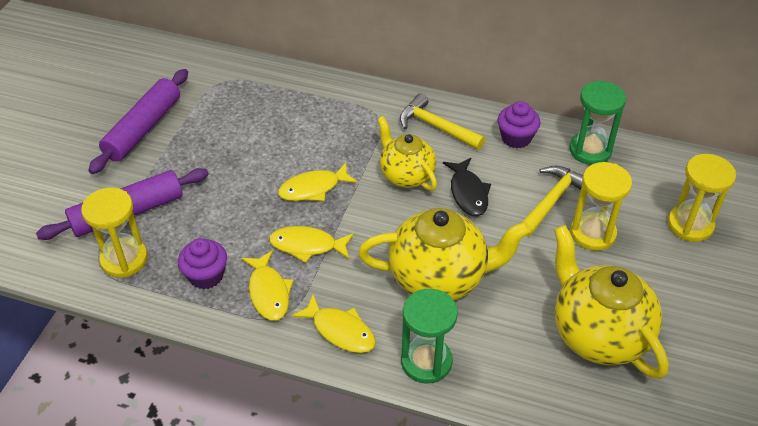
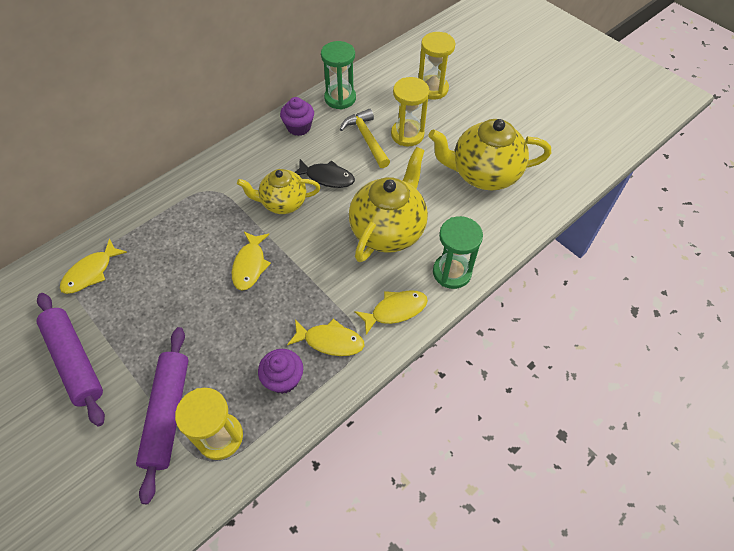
camera: 60 degrees left, 10 degrees up
yellow fish [269,226,354,263] -> yellow fish moved to [60,238,127,294]
yellow hammer [400,93,485,150] -> none

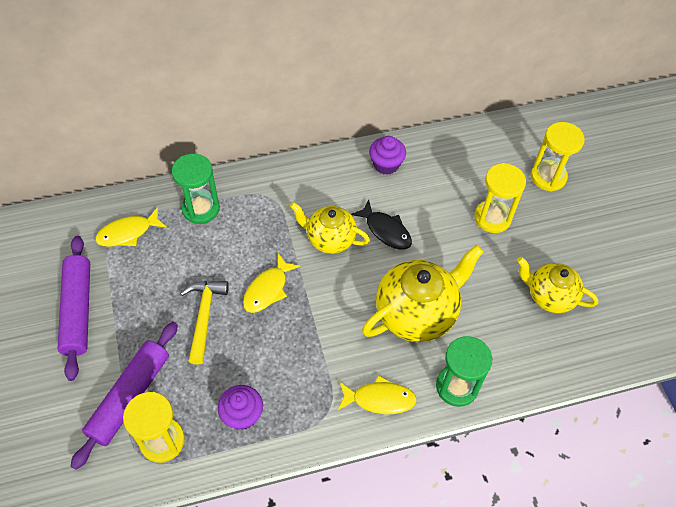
camera: 25 degrees right, 0 degrees up
yellow fish [287,319,365,356] -> none
green hourglass [321,41,356,110] -> green hourglass moved to [172,154,220,224]
yellow hammer [340,109,390,168] -> yellow hammer moved to [180,281,229,365]
yellow teapot [428,119,551,190] -> yellow teapot [517,257,598,313], size x0.63

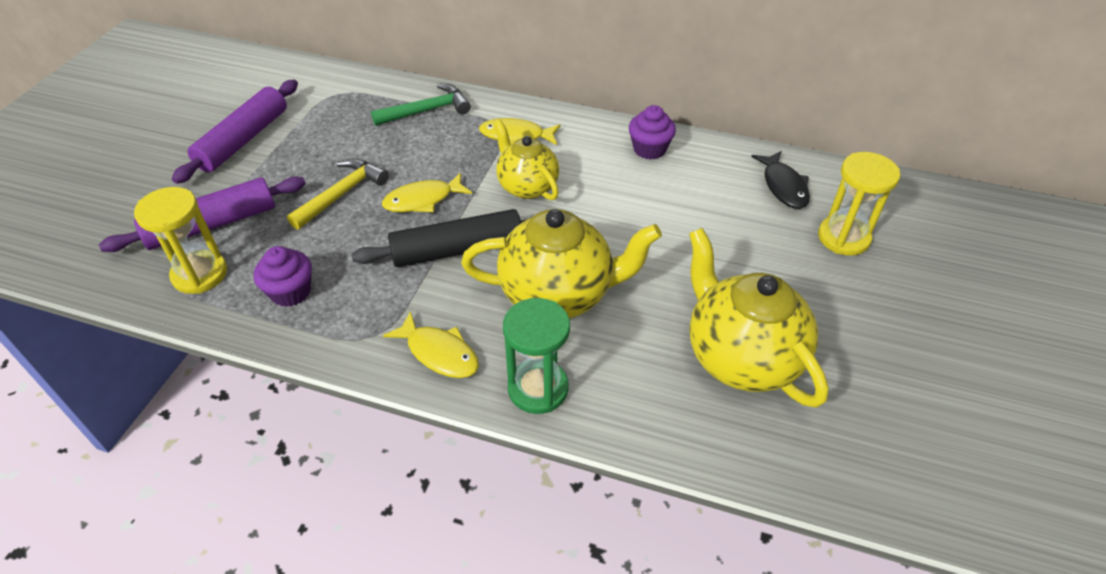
camera: 35 degrees right, 10 degrees down
yellow fish [95,207,167,247] -> yellow fish moved to [479,118,561,145]
green hourglass [172,154,220,224] -> green hammer [371,83,471,126]
black fish [351,200,412,249] -> black fish moved to [751,151,810,209]
yellow hourglass [474,163,526,233] -> none
yellow teapot [517,257,598,313] -> yellow teapot [689,228,829,408], size x1.58
none -> black rolling pin [351,209,532,267]

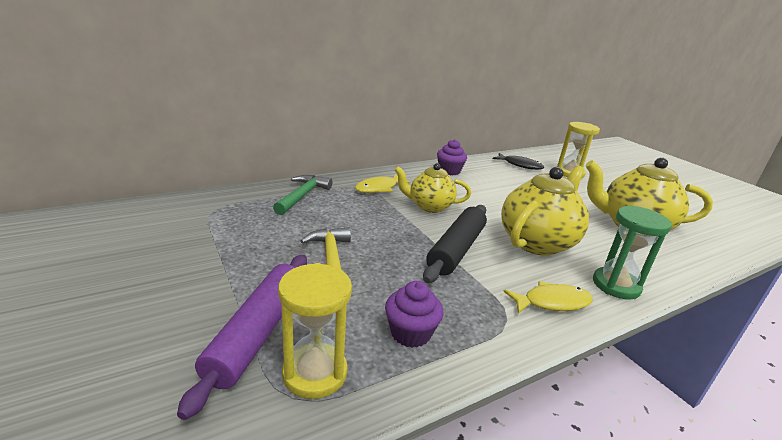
camera: 50 degrees left, 20 degrees down
purple rolling pin [172,80,298,184] -> none
yellow fish [382,172,472,212] -> none

